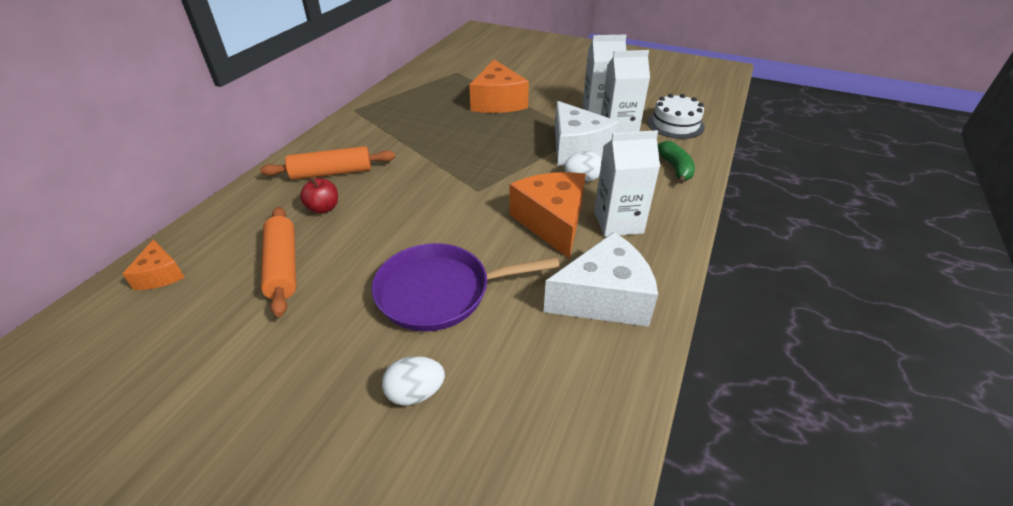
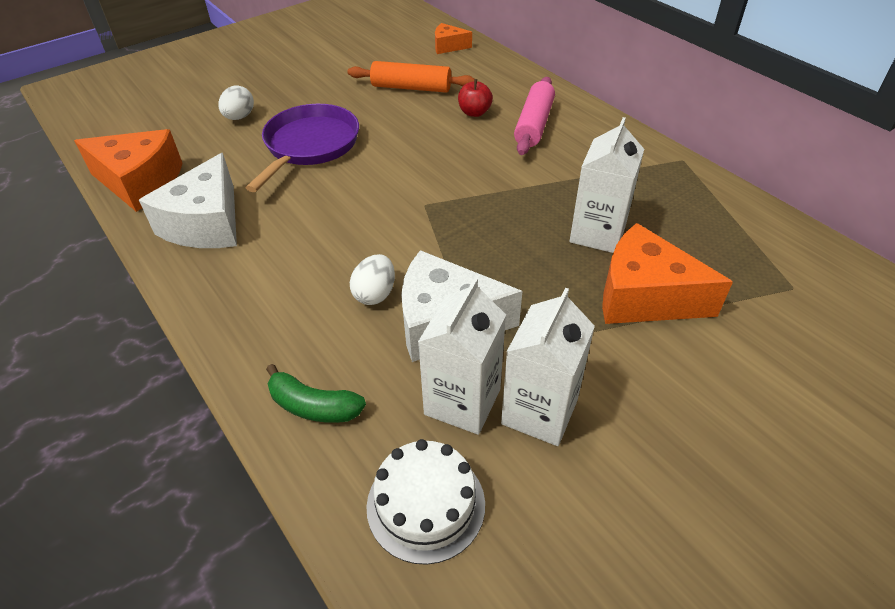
camera: 120 degrees right, 5 degrees up
orange rolling pin [260,146,395,180] -> pink rolling pin [514,77,555,155]
orange cheese [509,172,586,258] -> orange cheese moved to [74,129,183,212]
white carton [594,130,660,237] -> white carton moved to [570,117,644,253]

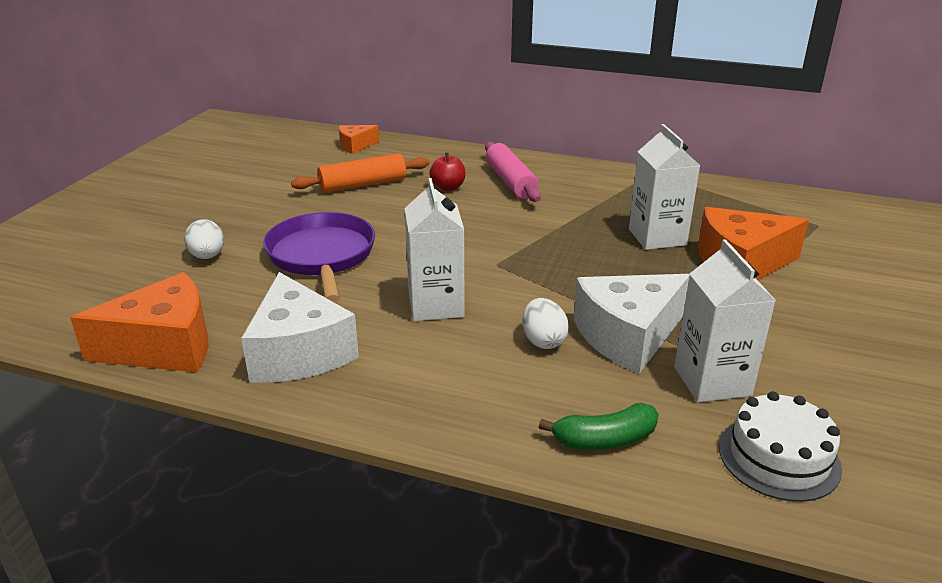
camera: 35 degrees left, 15 degrees down
white carton [501,288,595,446] -> white carton moved to [404,178,465,321]

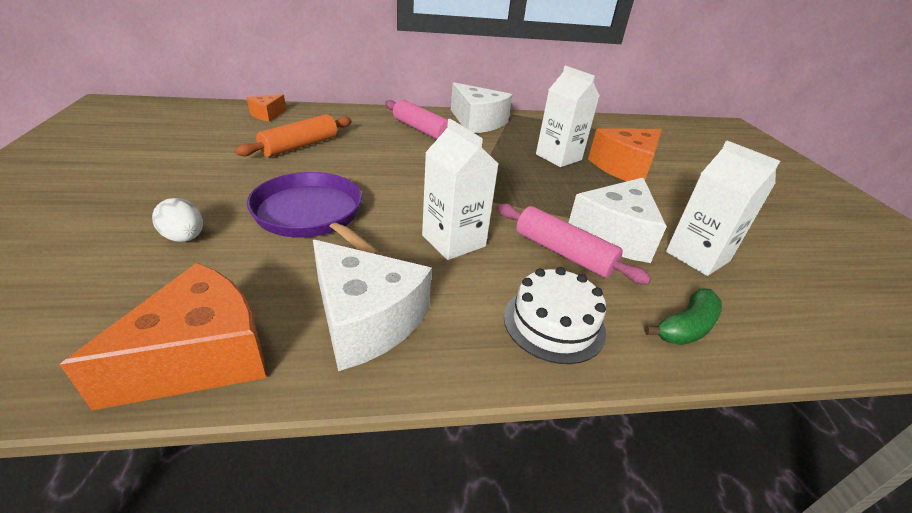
camera: 30 degrees left, 5 degrees up
red apple [429,152,466,191] -> none
white egg [522,298,569,349] -> pink rolling pin [497,203,651,284]
white cake [719,391,842,502] -> white cake moved to [504,267,606,364]
none -> white cheese [451,82,512,133]

